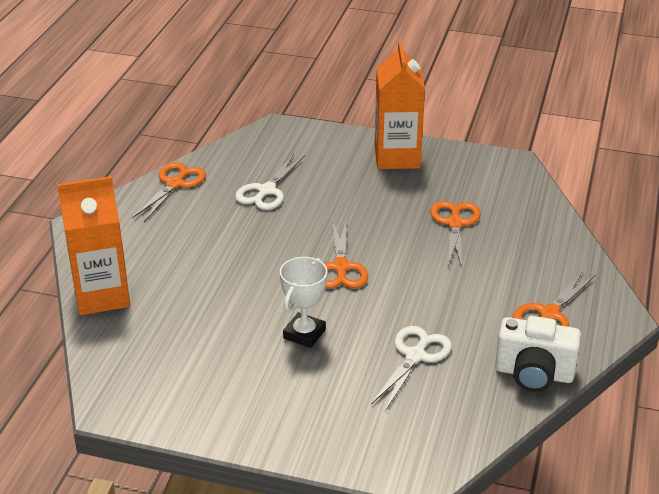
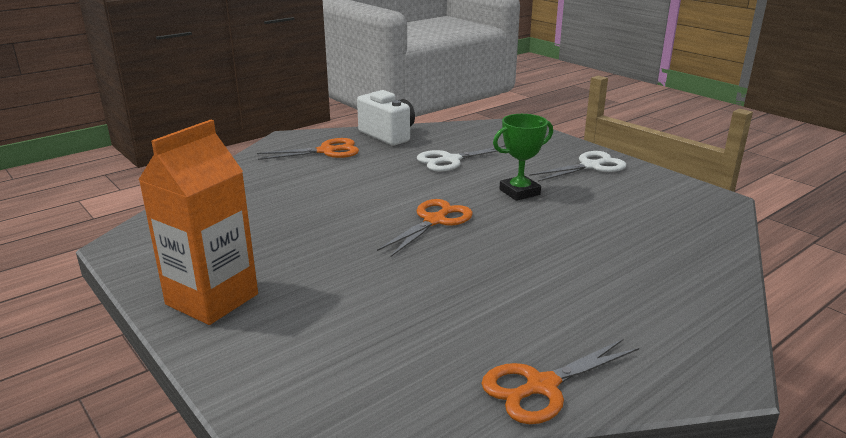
camera: 145 degrees left, 10 degrees down
orange carton [57,176,130,315] -> none
white scissors [235,154,305,210] -> white scissors moved to [529,151,626,182]
white trophy [280,257,328,348] -> green trophy [493,114,553,201]
orange scissors [430,201,481,267] -> none

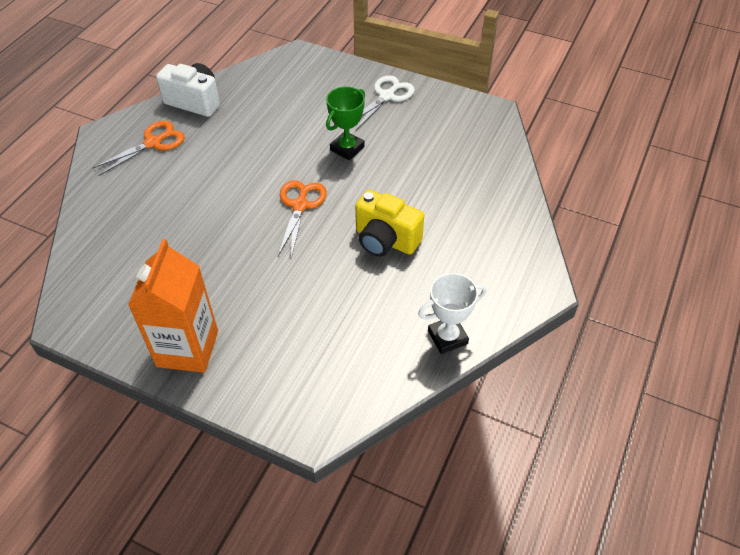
camera: 25 degrees left, 25 degrees up
white scissors [417,145,506,172] -> none
orange scissors [481,339,639,424] -> white trophy [418,273,487,354]
none -> yellow camera [355,190,424,257]

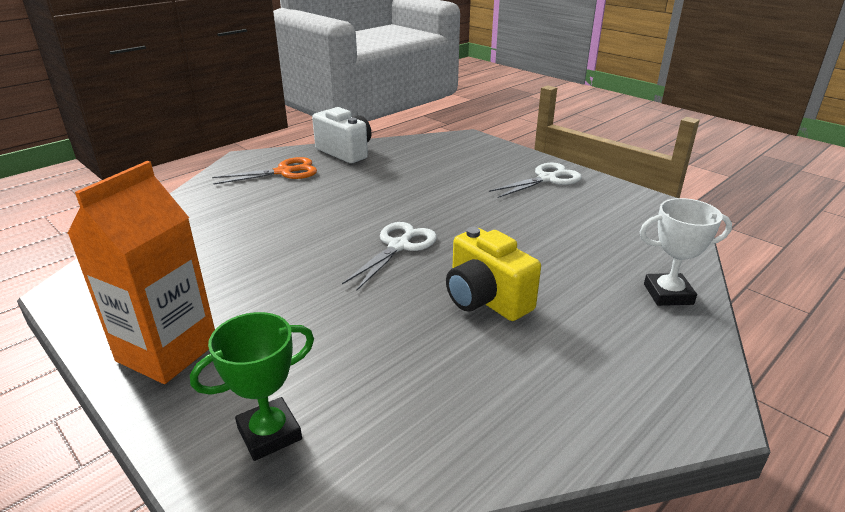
camera: 20 degrees right, 20 degrees down
orange scissors [278,180,327,258] -> white scissors [342,222,437,291]
green trophy [326,86,365,160] -> green trophy moved to [190,312,314,461]
white trophy [418,273,487,354] -> white trophy moved to [640,198,732,306]

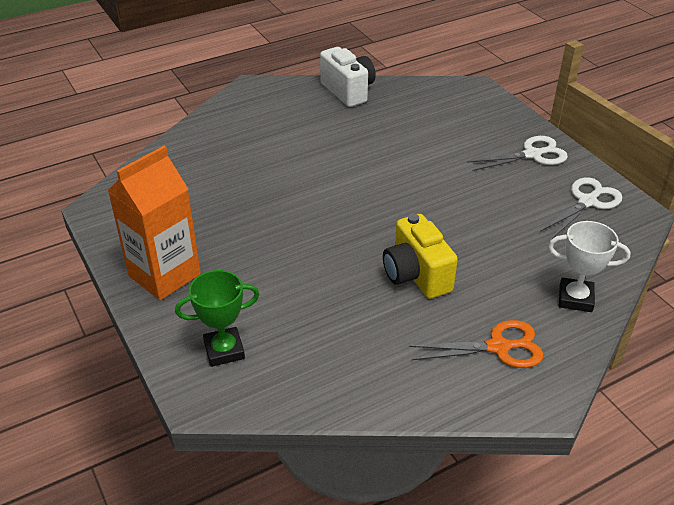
camera: 15 degrees right, 10 degrees up
orange scissors [212,157,317,184] -> orange scissors moved to [409,320,543,368]
white scissors [342,222,437,291] -> white scissors moved to [540,177,622,239]

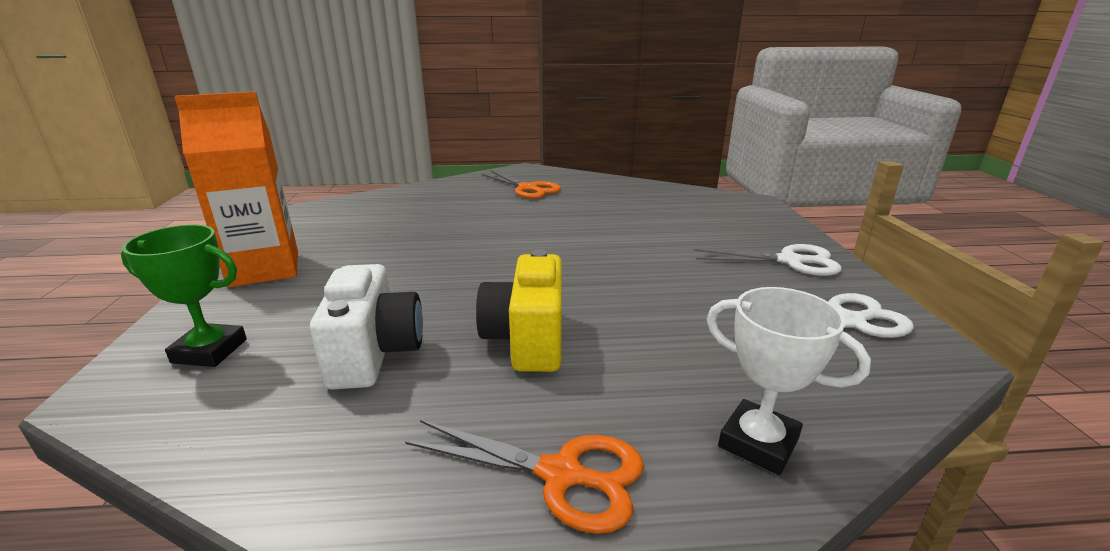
camera: 25 degrees right, 15 degrees down
white camera [320,47,376,107] -> white camera moved to [310,264,423,390]
none -> orange scissors [482,171,561,199]

